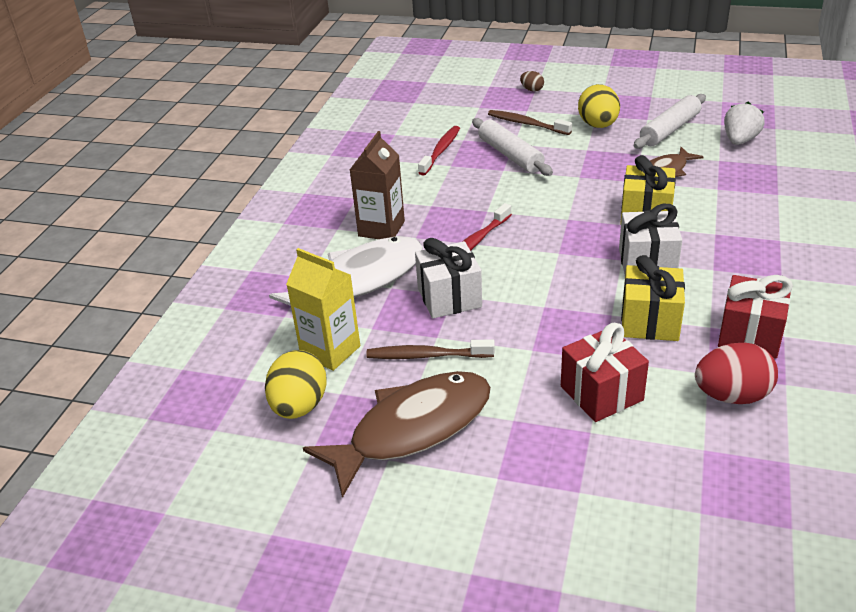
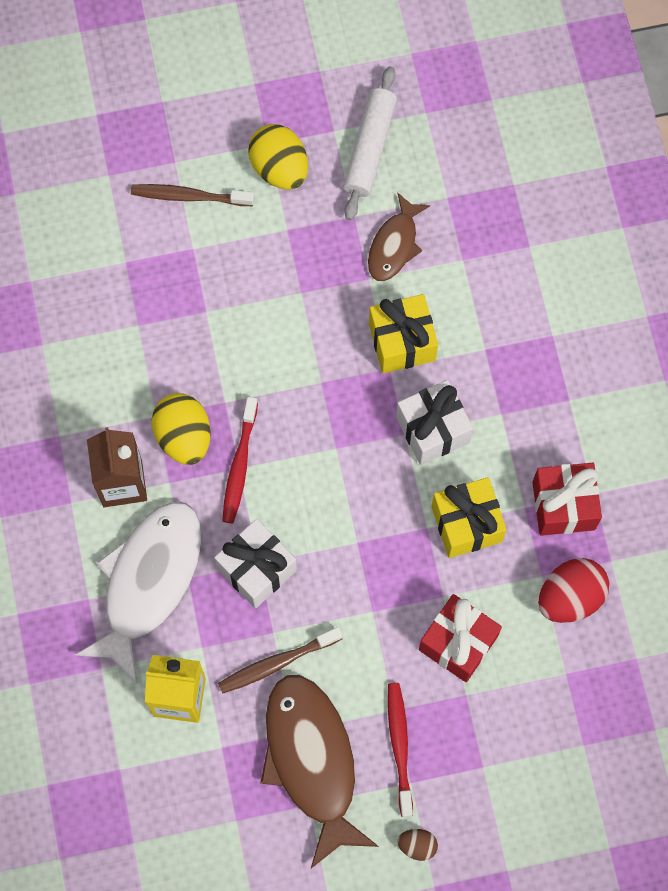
camera: 30 degrees left, 35 degrees up
yellow egg [265,350,327,419] -> yellow egg moved to [151,393,211,465]
brown fish [303,371,491,498] -> brown fish turned 45 degrees counterclockwise [260,675,379,868]
red toothbrush [418,126,460,176] -> red toothbrush moved to [387,683,413,817]
white rolling pin [472,118,553,176] -> none
brown egg [520,71,544,92] -> brown egg moved to [397,829,438,861]
white strawberry [724,102,765,145] -> none

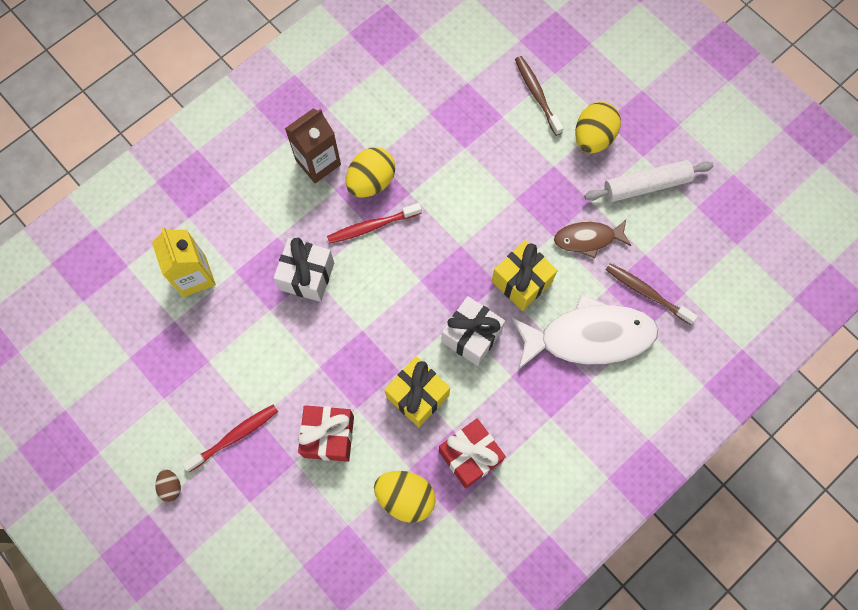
camera: 60 degrees right, 0 degrees up
white fish [75,502,201,683] -> white fish moved to [512,294,658,370]
brown toothbrush [218,627,342,693] -> brown toothbrush moved to [606,263,698,325]
brown fish [260,675,379,868] -> none
red egg [538,558,609,623] -> yellow egg [374,471,435,523]

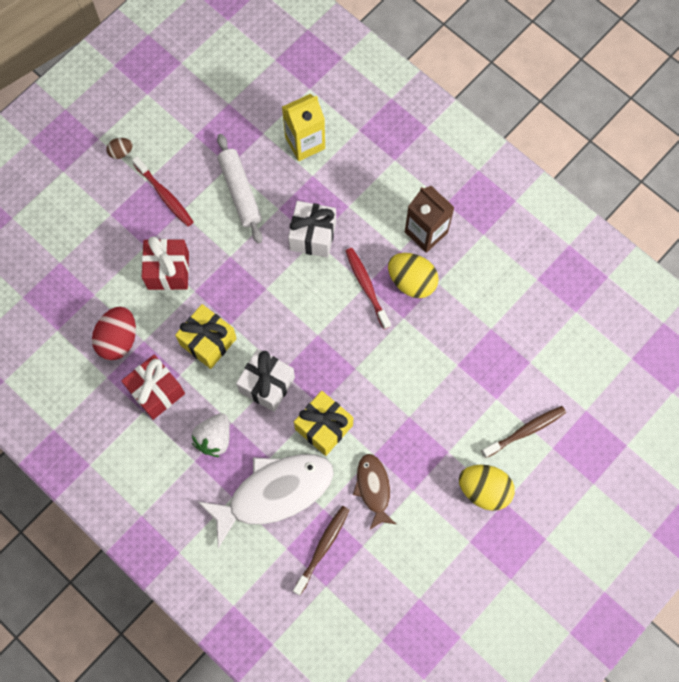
camera: 85 degrees right, 0 degrees up
yellow egg [374,471,435,523] -> red egg [92,306,136,360]
white fish [512,294,658,370] -> white fish turned 105 degrees counterclockwise [198,454,334,548]
white rolling pin [584,160,714,202] -> white rolling pin moved to [217,134,262,243]
none -> white strawberry [192,413,230,457]

